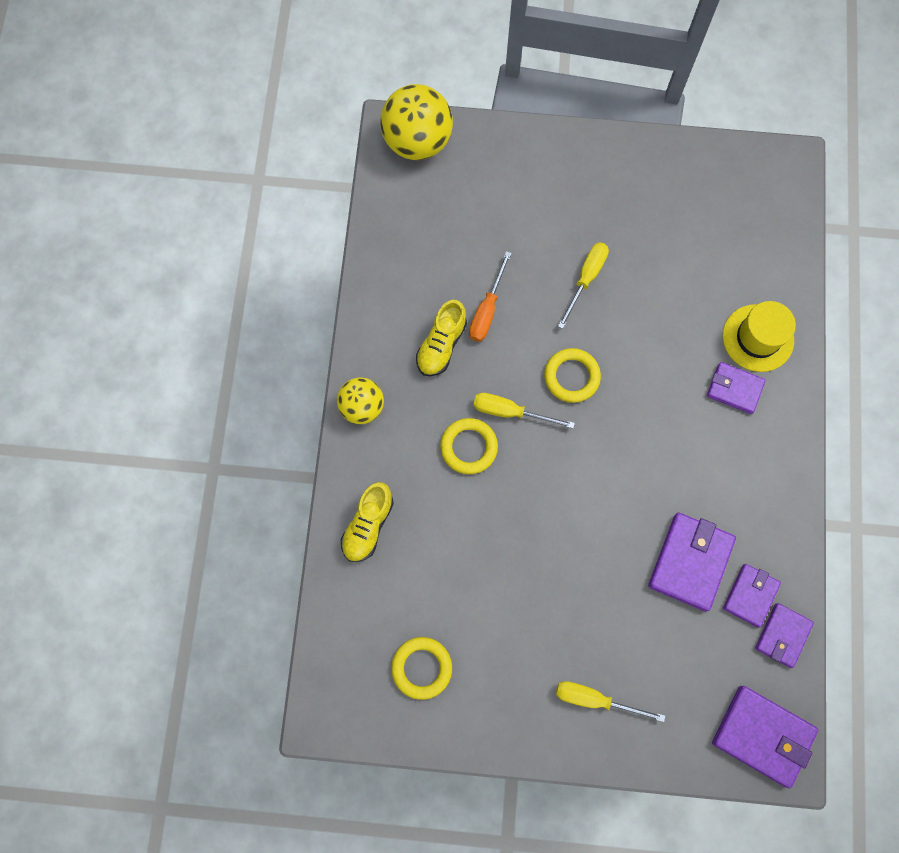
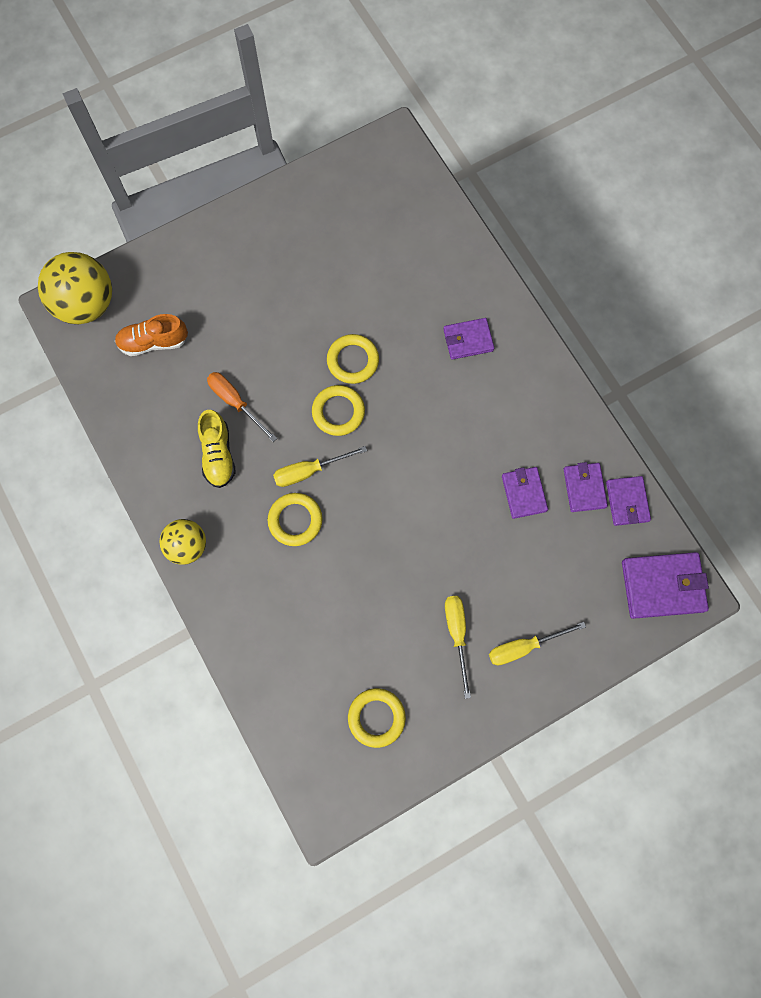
camera: 35 degrees left, 0 degrees up
yellow shoe [341,482,394,562] -> none
orange screwdriver [469,251,511,342] -> orange screwdriver turned 150 degrees clockwise [207,372,277,442]
yellow screwdriver [558,242,609,329] -> yellow screwdriver moved to [445,596,471,699]
purple wallet [648,513,736,612] -> purple wallet [502,467,548,519], size x0.63
yellow hat [723,301,796,372] -> none
none -> orange shoe [115,314,188,356]
none -> yellow ring [327,334,379,384]

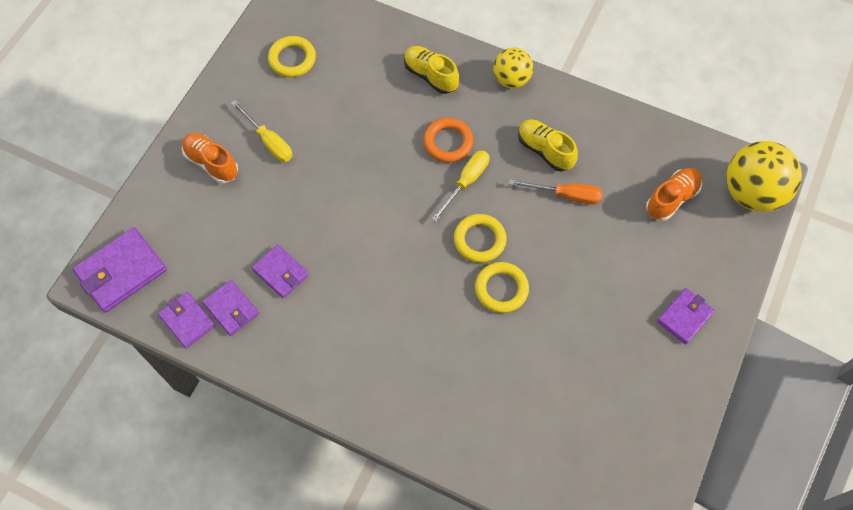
camera: 145 degrees right, 10 degrees down
yellow ring [268,493,323,546] -> orange ring [423,118,474,162]
purple wallet [443,318,494,360] -> purple wallet moved to [657,288,715,344]
yellow screwdriver [489,622,586,665] -> orange shoe [182,133,238,183]
none -> yellow shoe [404,46,459,94]

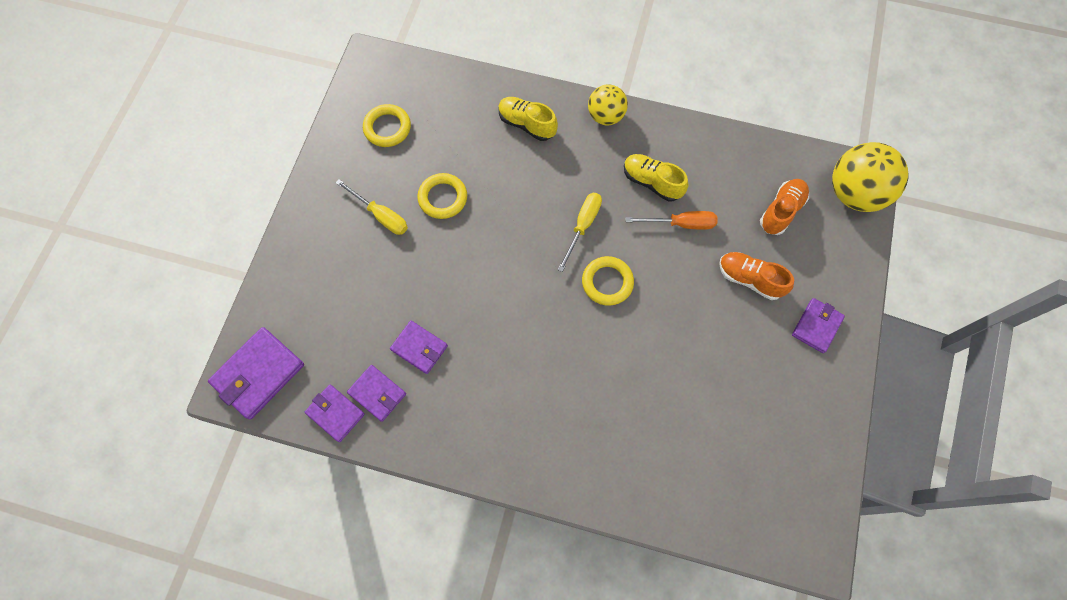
camera: 10 degrees left, 5 degrees up
orange shoe [182,133,238,183] -> orange shoe moved to [719,252,794,300]
orange ring [423,118,474,162] -> none
yellow ring [475,262,529,313] -> yellow ring moved to [417,173,467,219]

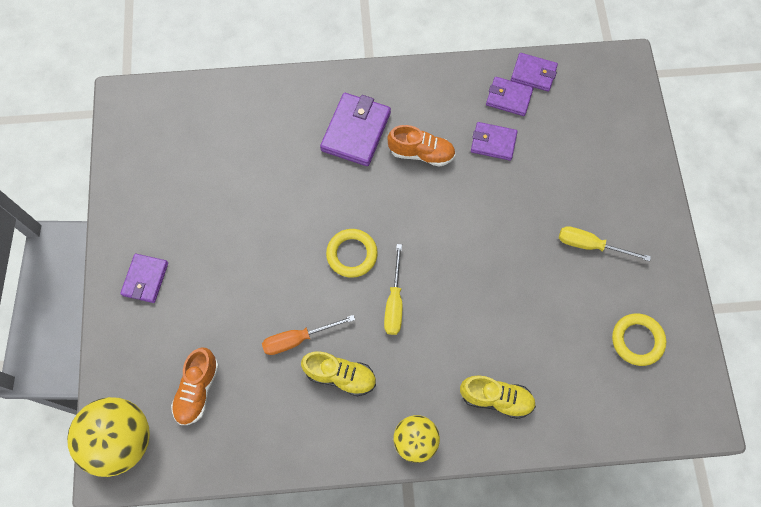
camera: 160 degrees right, 0 degrees up
purple wallet [208,327,304,420] -> purple wallet moved to [320,93,391,166]
yellow ring [417,173,467,219] -> none
orange shoe [719,252,794,300] -> orange shoe moved to [387,125,455,167]

